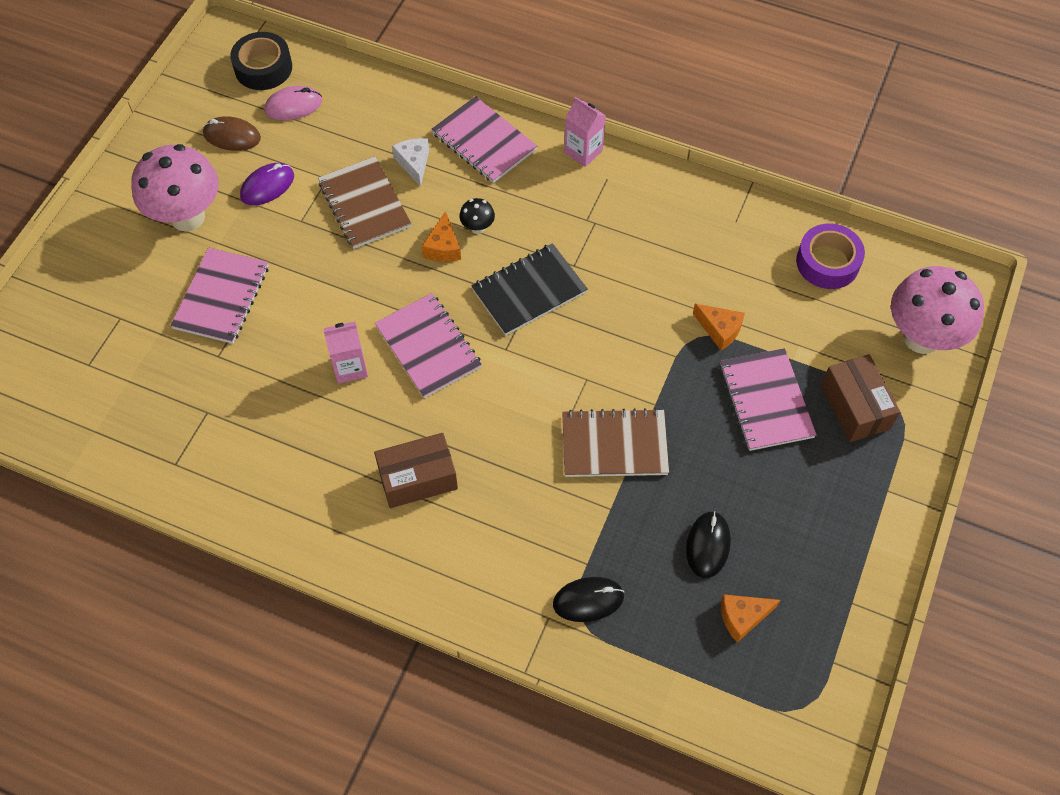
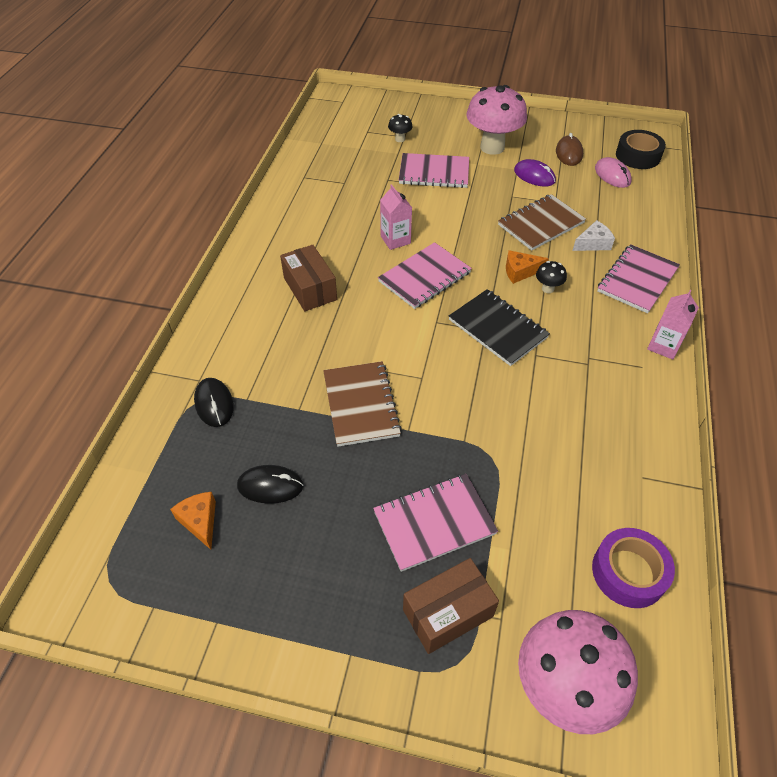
camera: 80 degrees right, 10 degrees down
orange cheese [693,304,745,351] -> none
none -> black mushroom [388,114,413,142]

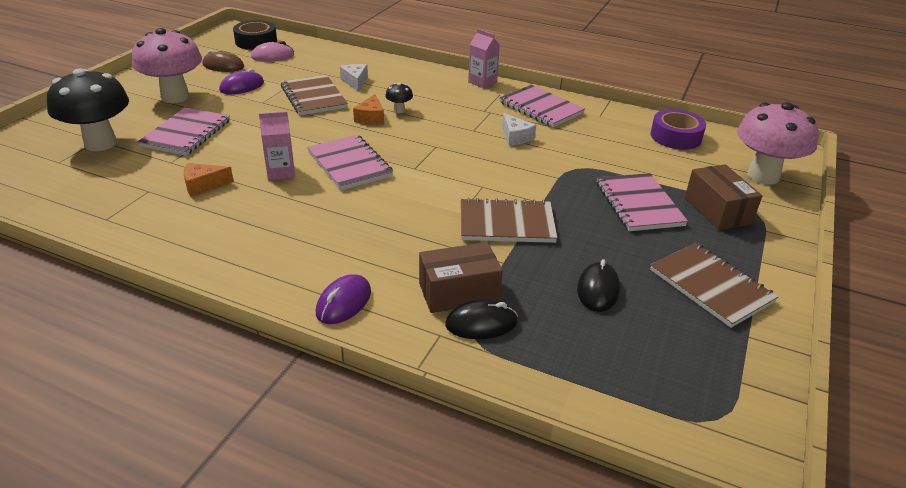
camera: 80 degrees left, 15 degrees down
orange cheese [170,492,216,550] -> orange cheese moved to [184,163,234,197]
brown box [280,245,337,311] -> brown box moved to [419,242,503,313]
black mushroom [388,114,413,142] -> black mushroom [47,68,129,151], size x2.38
black notebook [449,289,550,366] -> none
pink notebook [597,244,680,313] -> pink notebook moved to [499,85,585,127]
none -> purple mouse [316,274,371,324]
none -> white cheese [502,113,536,146]
none -> brown notebook [650,243,778,328]

